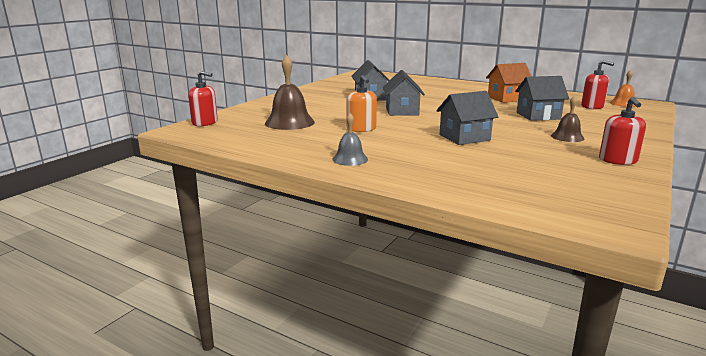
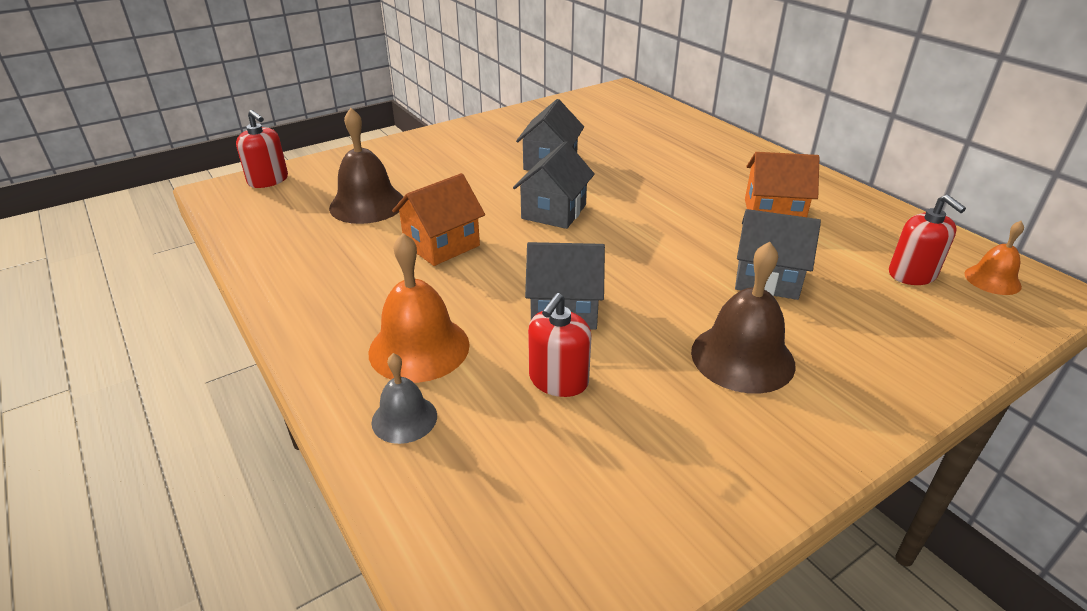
camera: 25 degrees right, 15 degrees up
grey bell [332,113,368,166] -> grey bell moved to [371,353,437,444]
orange soap dispenser [346,75,377,132] -> orange house [392,173,485,266]
brown bell [551,96,585,142] -> brown bell [691,241,796,394], size x1.73
red soap dispenser [599,97,646,165] -> red soap dispenser moved to [528,293,592,397]
none -> orange bell [369,233,470,383]

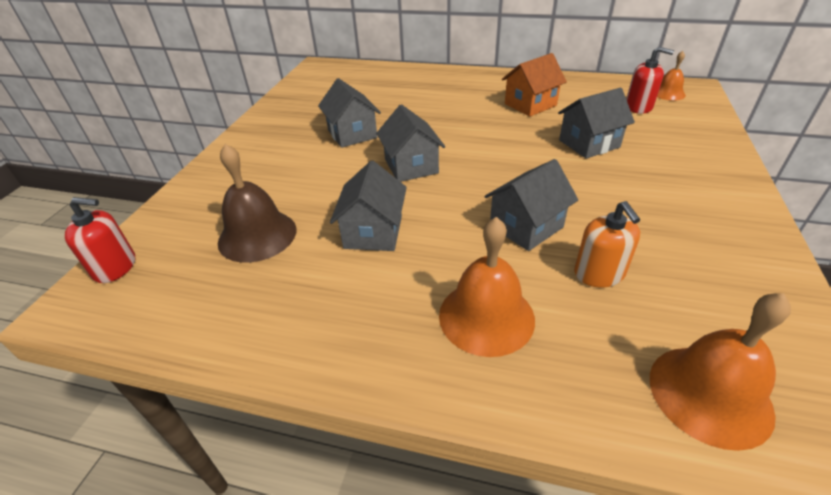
camera: 40 degrees left, 5 degrees up
grey bell [371,353,437,444] -> none
orange house [392,173,485,266] -> grey house [330,161,407,251]
red soap dispenser [528,293,592,397] -> orange soap dispenser [574,201,640,287]
brown bell [691,241,796,394] -> none
none -> orange bell [650,293,791,451]

